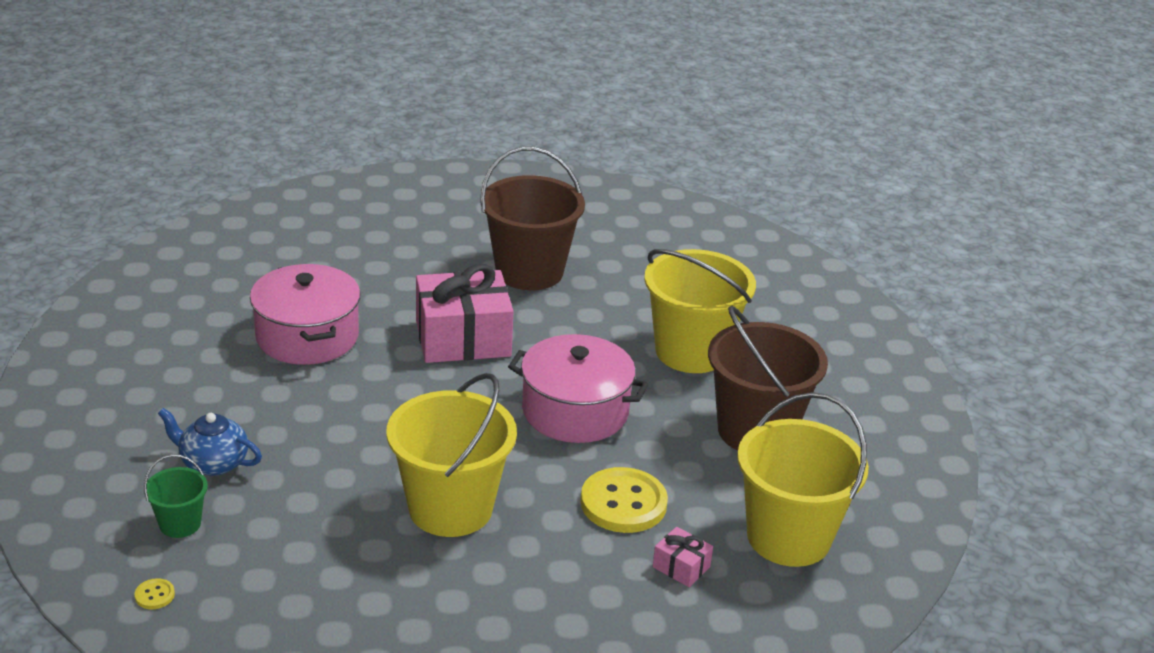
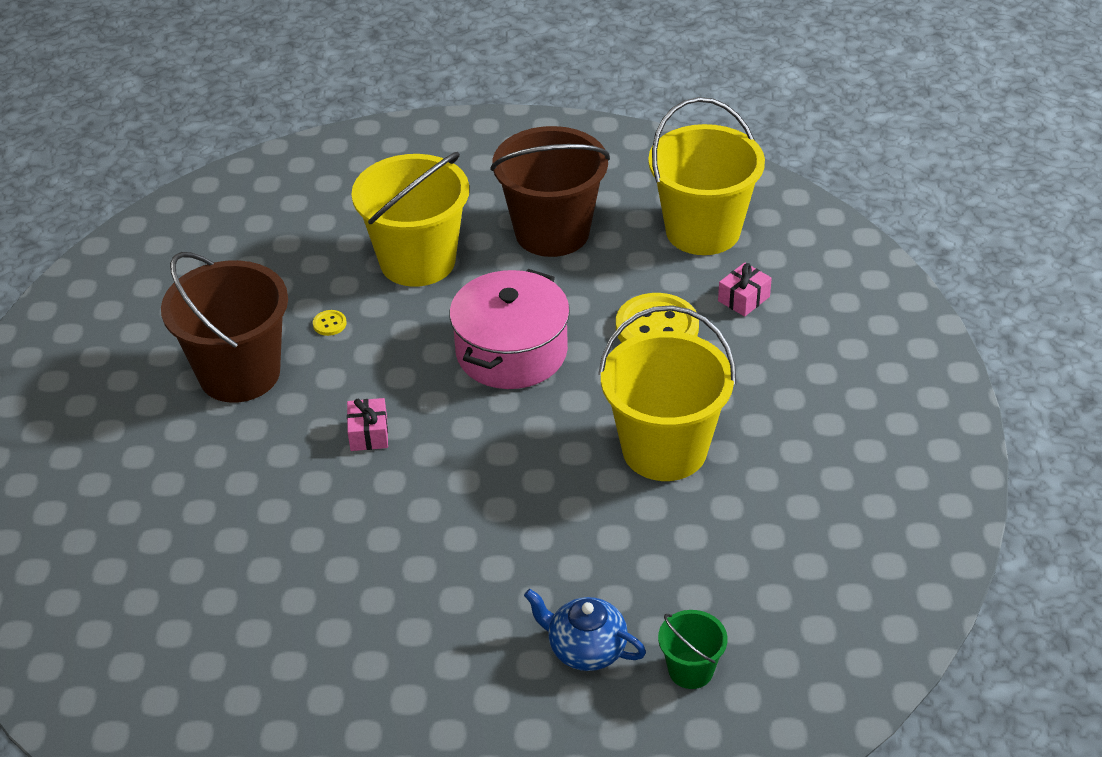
camera: 80 degrees left, 10 degrees up
yellow button [135,578,175,609] -> yellow button moved to [313,310,346,336]
blue teapot [158,408,262,476] -> blue teapot turned 90 degrees clockwise [524,589,646,671]
pink pot [250,264,361,365] -> none
pink gift [416,264,513,363] -> pink gift [347,398,388,451], size x0.43

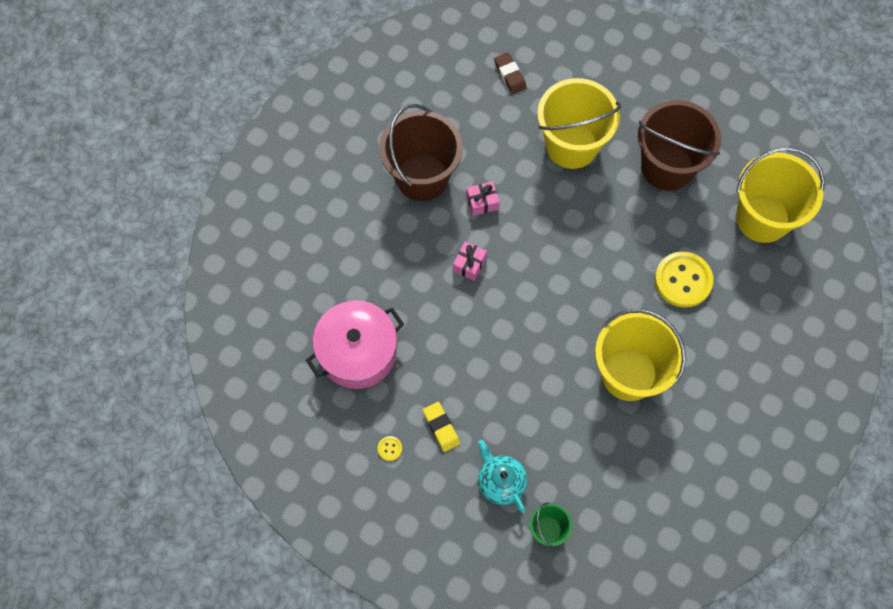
camera: 30 degrees right, 25 degrees up
yellow button [313,310,346,336] -> yellow button moved to [378,436,402,461]
pink pot [450,269,570,389] -> pink pot moved to [306,300,404,389]
blue teapot [524,589,646,671] -> turquoise teapot [478,440,527,513]
pink gift [718,262,772,317] -> pink gift moved to [466,181,500,216]
none -> yellow eraser [423,402,460,452]
none -> brown eraser [494,52,527,94]

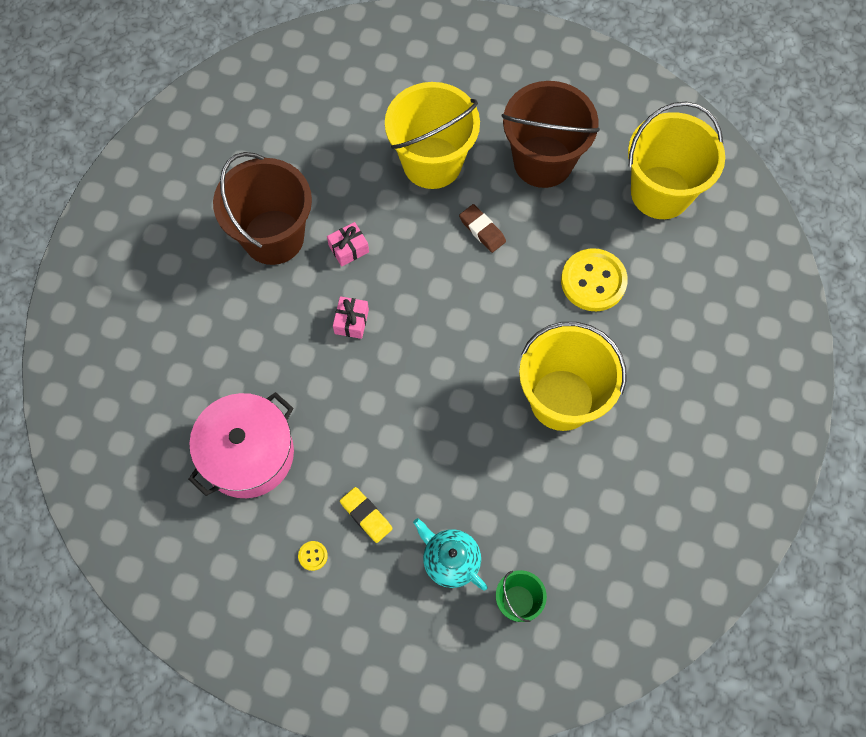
camera: 15 degrees left, 0 degrees up
brown eraser [494,52,527,94] -> brown eraser moved to [459,204,506,253]

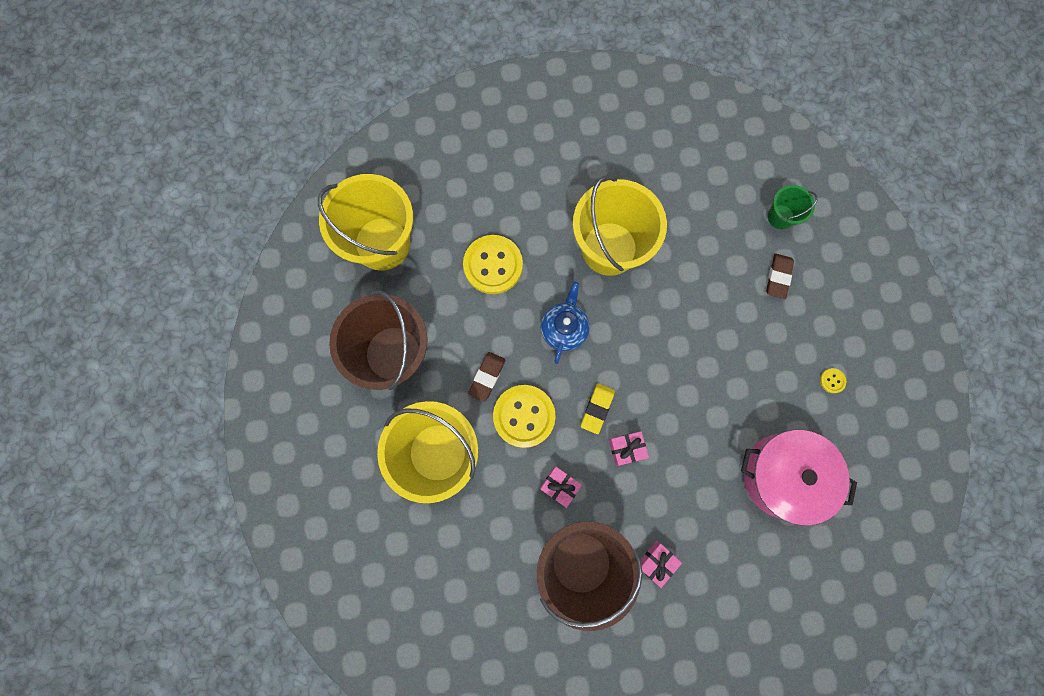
camera: 115 degrees left, 10 degrees up
yellow eraser [340,487,392,543] -> yellow eraser moved to [581,383,615,434]
turquoise teapot [413,518,487,591] -> brown eraser [766,253,794,299]
none -> yellow button [493,385,556,448]
none -> blue teapot [540,282,590,364]
none -> pink gift [641,541,682,588]

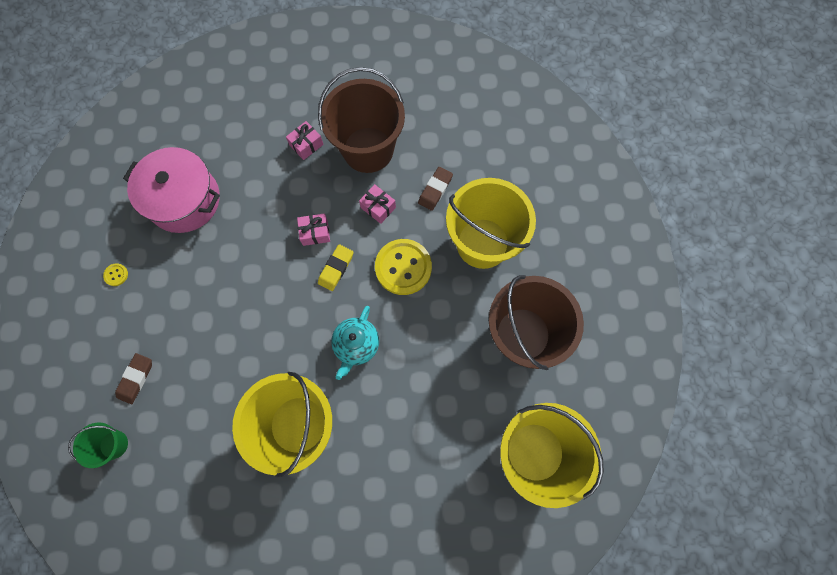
camera: 175 degrees left, 5 degrees down
yellow button [463,235,523,294] -> none
brown eraser [468,352,505,402] -> brown eraser moved to [418,167,453,211]
blue teapot [540,282,590,364] -> turquoise teapot [331,306,379,380]

